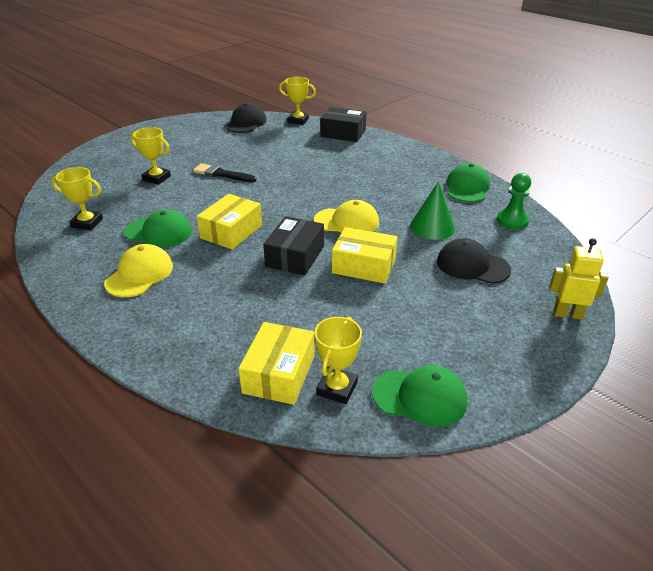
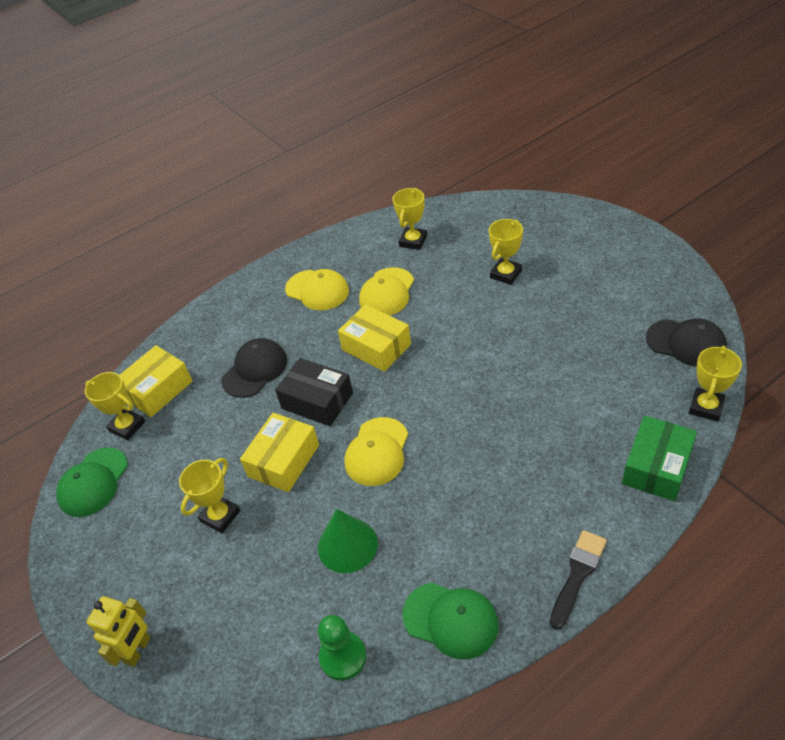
camera: 105 degrees right, 10 degrees up
green cap [124,210,192,247] -> yellow cap [359,267,414,316]
black brush [193,163,257,182] -> black brush moved to [550,530,607,630]
yellow box [238,322,315,405] -> yellow box turned 75 degrees counterclockwise [120,345,192,417]
black box [320,107,366,142] -> green box [622,416,697,501]
black cap [437,238,511,284] -> black cap moved to [221,338,287,398]
none -> yellow trophy [179,458,240,533]

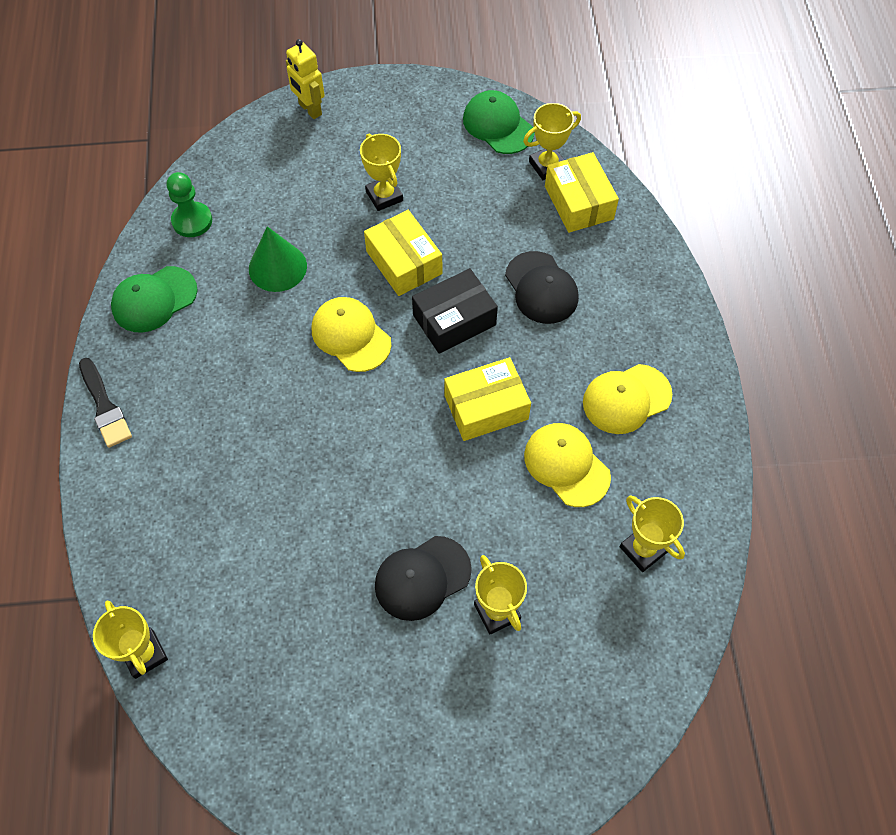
camera: 115 degrees right, 15 degrees up
green box [622,416,697,501] -> none
black cap [646,318,727,367] -> black cap moved to [375,536,472,621]

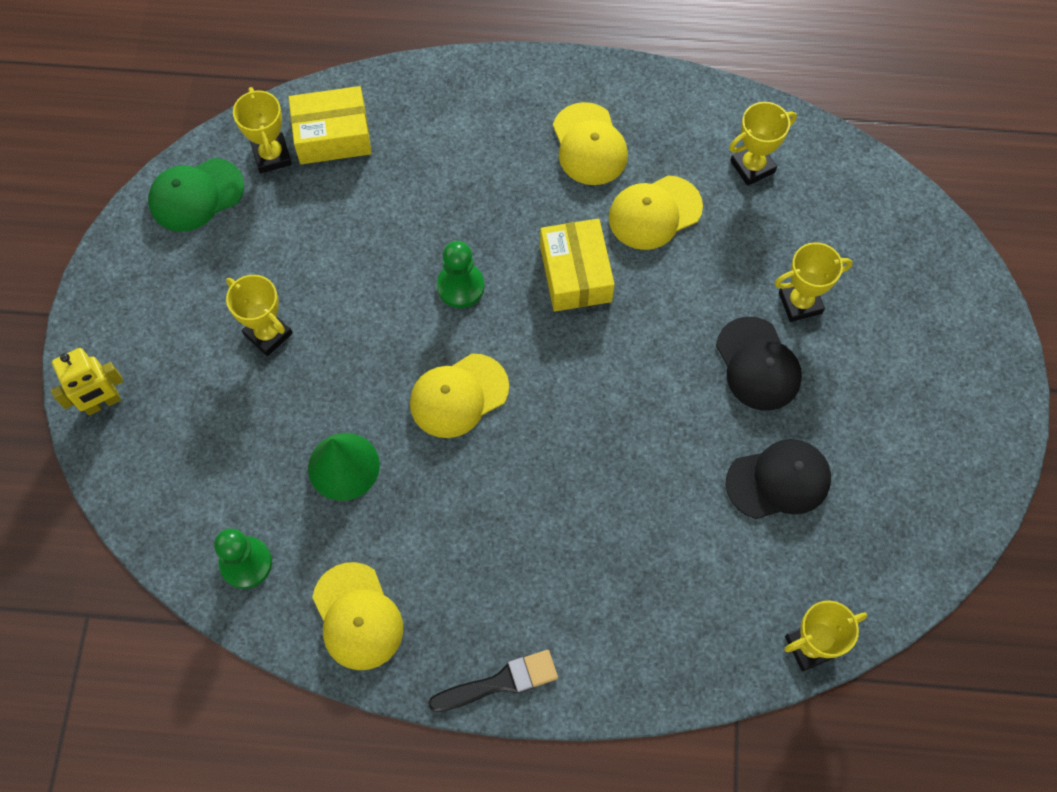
camera: 80 degrees left, 5 degrees up
green cap [111,266,198,333] -> yellow cap [312,562,403,670]
yellow trophy [360,134,403,211] -> yellow trophy turned 60 degrees clockwise [226,275,293,356]
yellow box [364,210,442,296] -> none
black box [412,268,498,354] -> green pawn [437,241,485,308]
black cap [505,251,579,324] -> black cap moved to [726,439,831,519]

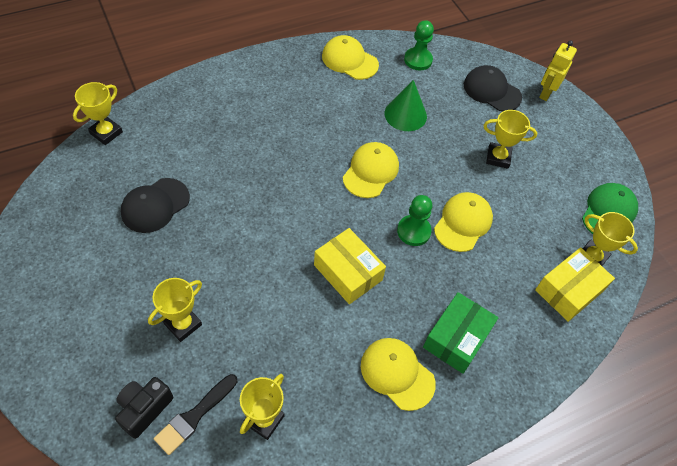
camera: 145 degrees right, 10 degrees down
black brush [429,650,558,712] -> black brush moved to [154,374,237,455]
yellow cap [609,175,703,250] -> yellow cap moved to [434,192,493,252]
black cap [716,317,802,411] -> black cap moved to [464,65,522,111]
none -> black camera [115,377,173,439]
none -> green box [423,292,498,374]

